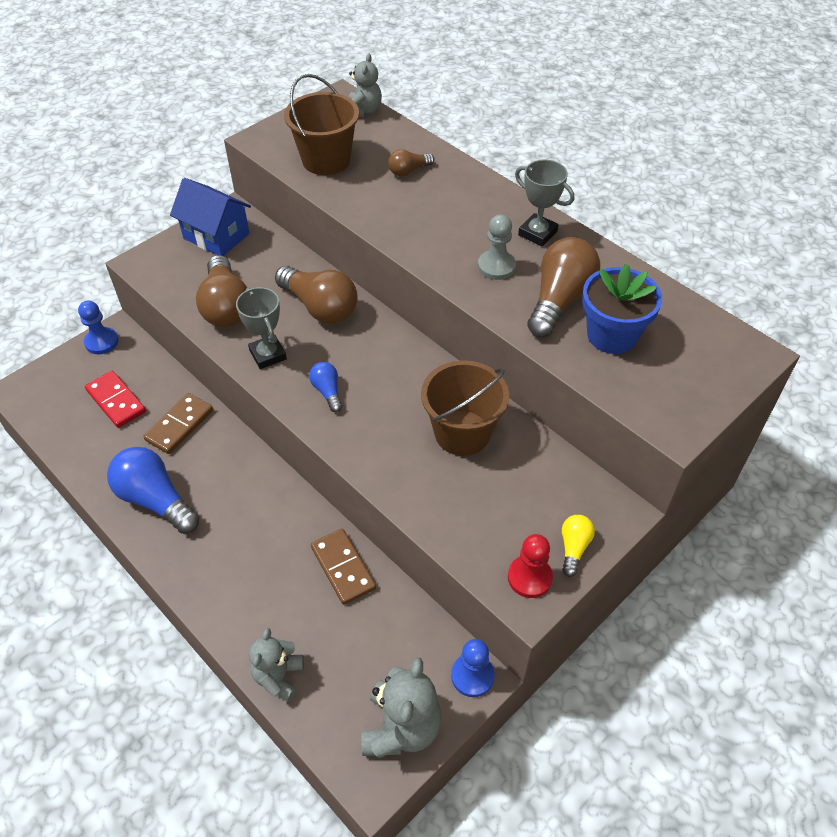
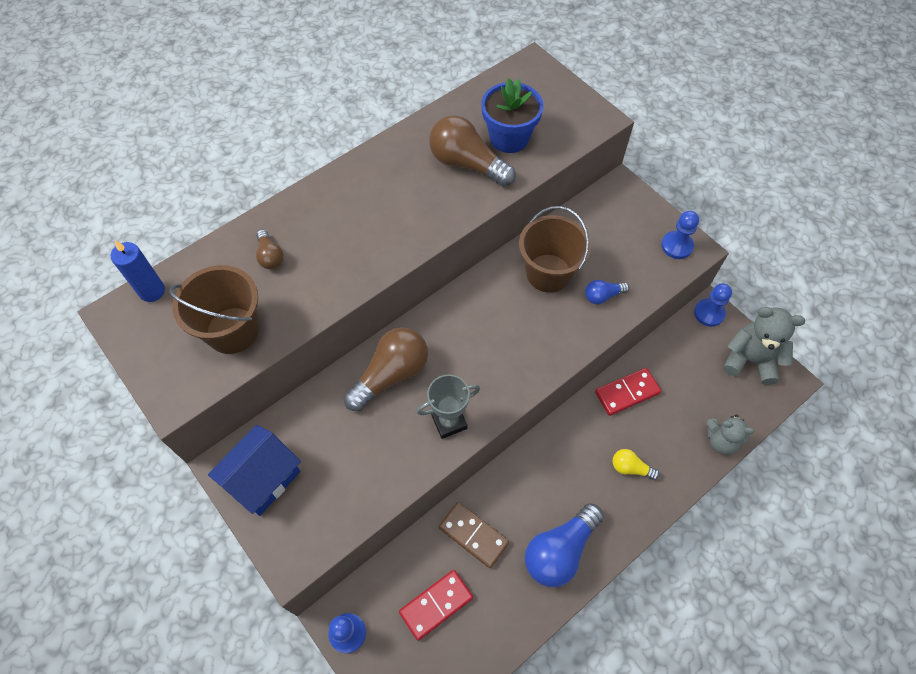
camera: 85 degrees left, 10 degrees up
brown light bulb [196,255,247,327] -> none
blue light bulb [309,362,343,412] -> blue light bulb moved to [585,280,629,304]
brown domino [311,529,376,605] -> red domino [595,368,661,416]
grey teddy bear [349,54,382,117] -> blue candle [111,240,165,302]
grey pawn [478,214,516,280] -> none
red pawn [508,534,553,598] -> blue pawn [661,211,699,259]
grey trophy [515,160,574,246] -> none
yellow light bulb [562,515,595,577] -> yellow light bulb moved to [613,449,660,480]

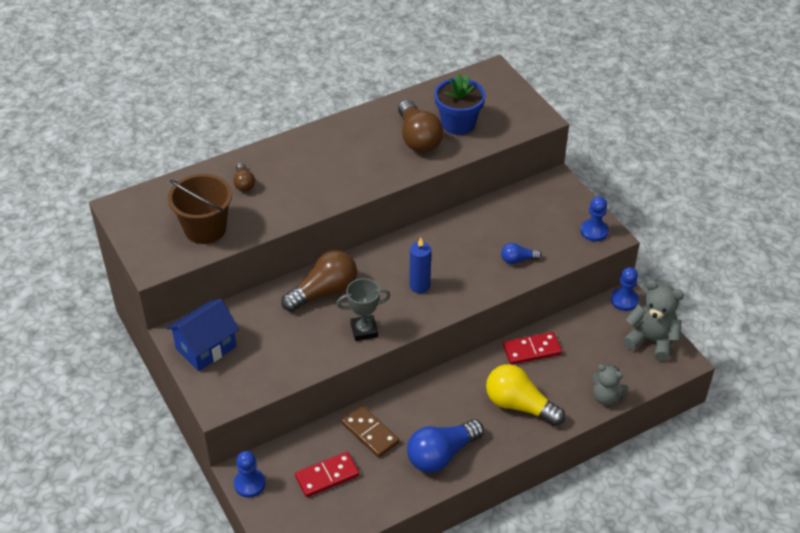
camera: 10 degrees right, 15 degrees down
blue candle [111,240,165,302] -> blue candle moved to [410,238,431,293]
brown light bulb [429,115,516,186] -> brown light bulb turned 150 degrees counterclockwise [398,100,443,153]
brown bucket [519,206,591,293] -> none
yellow light bulb [613,449,660,480] -> yellow light bulb [486,364,565,426], size x1.97

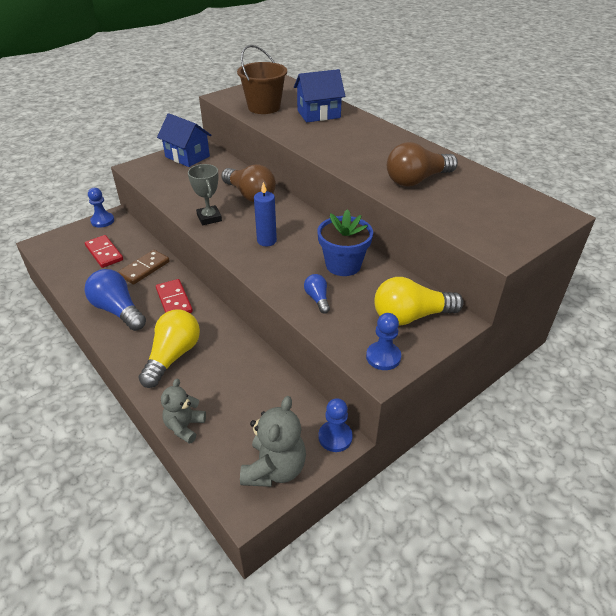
camera: 80 degrees right, 5 degrees down
brown light bulb [233,163,255,191] -> blue house [294,69,345,123]
blue flower pot [434,73,485,135] -> blue flower pot moved to [317,209,373,276]
red domino [503,332,562,365] -> red domino moved to [156,279,193,313]
none -> yellow light bulb [374,277,464,325]

